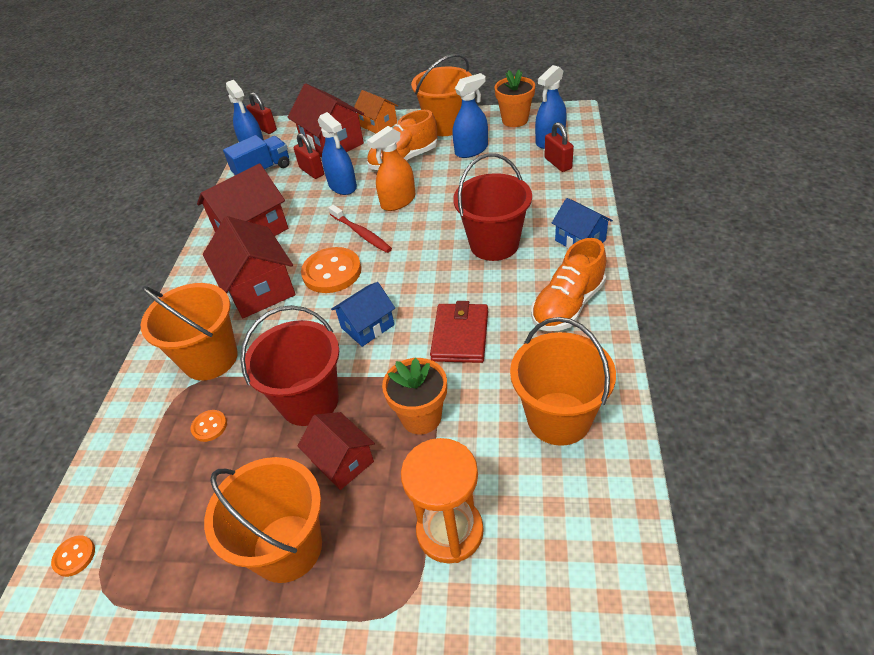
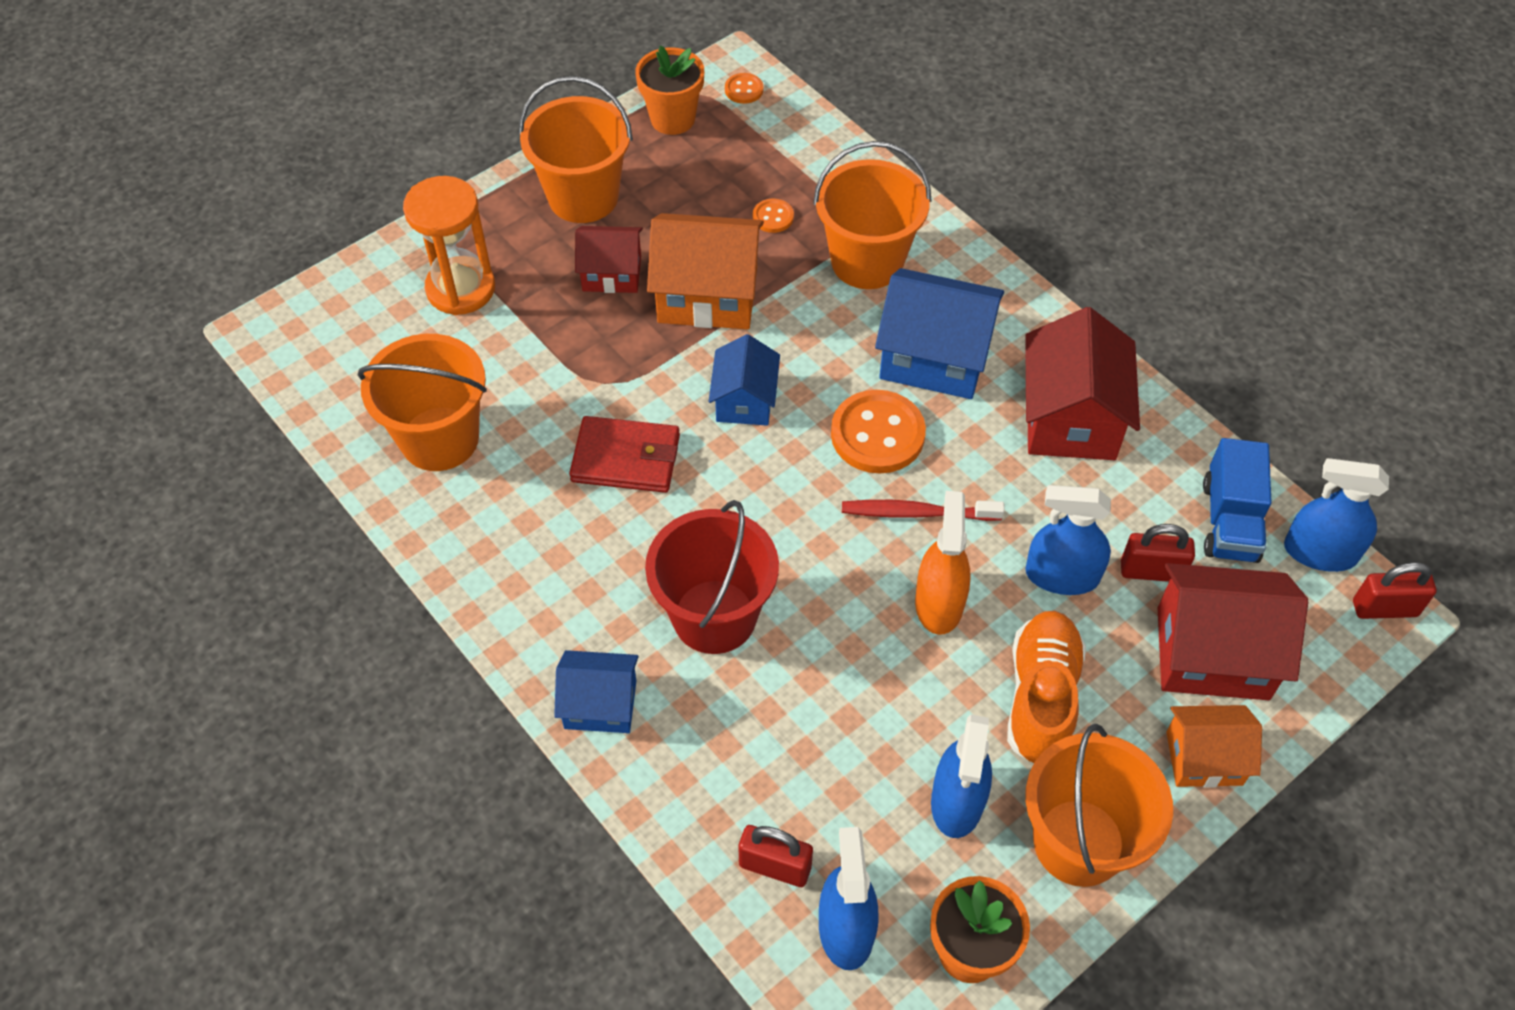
camera: 130 degrees right, 10 degrees up
red house [203,216,296,318] -> blue house [875,268,1004,399]
red bucket [240,305,339,426] -> orange house [647,213,764,329]
orange flower pot [382,358,447,434] -> orange flower pot moved to [635,46,704,135]
red wallet [430,301,488,363] -> red wallet turned 45 degrees counterclockwise [569,416,680,493]
orange shoe [531,238,606,331] -> none

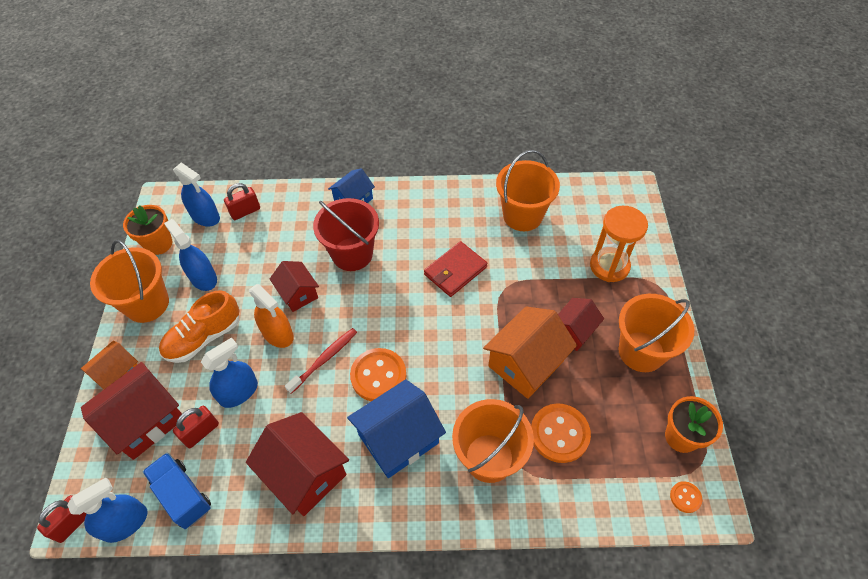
camera: 130 degrees right, 0 degrees up
blue house [709,334,780,426] -> none
orange button [753,198,794,233] -> orange button [531,403,591,463], size x2.07
orange shoe [1007,611,1086,764] -> orange shoe turned 90 degrees clockwise [159,290,240,363]
none -> red house [270,261,319,312]

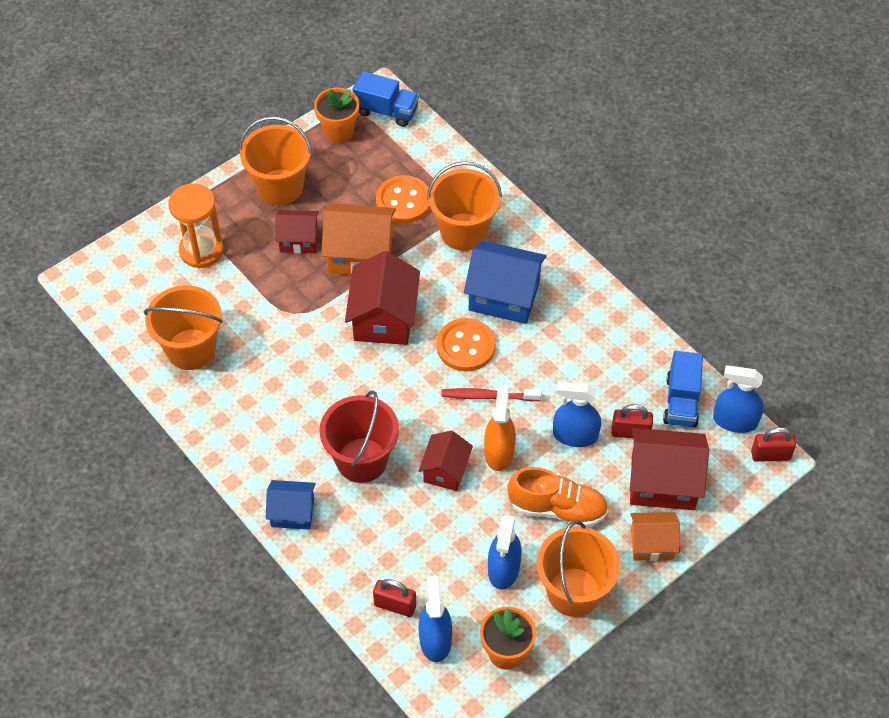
camera: 130 degrees left, 0 degrees up
red house [246,412,349,516] -> red house moved to [345,251,420,345]
red wallet [424,241,488,297] -> none
orange button [670,481,702,513] -> blue truck [353,71,419,127]

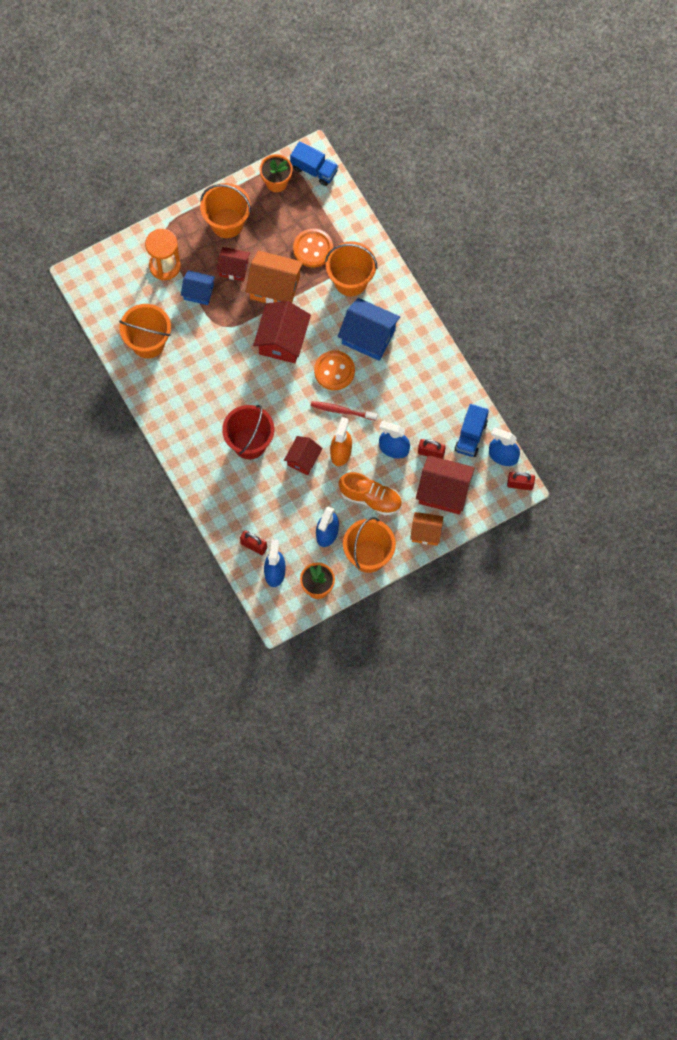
camera: 10 degrees right, 15 degrees up
blue house [266,480,316,530] -> blue house moved to [181,270,215,305]

